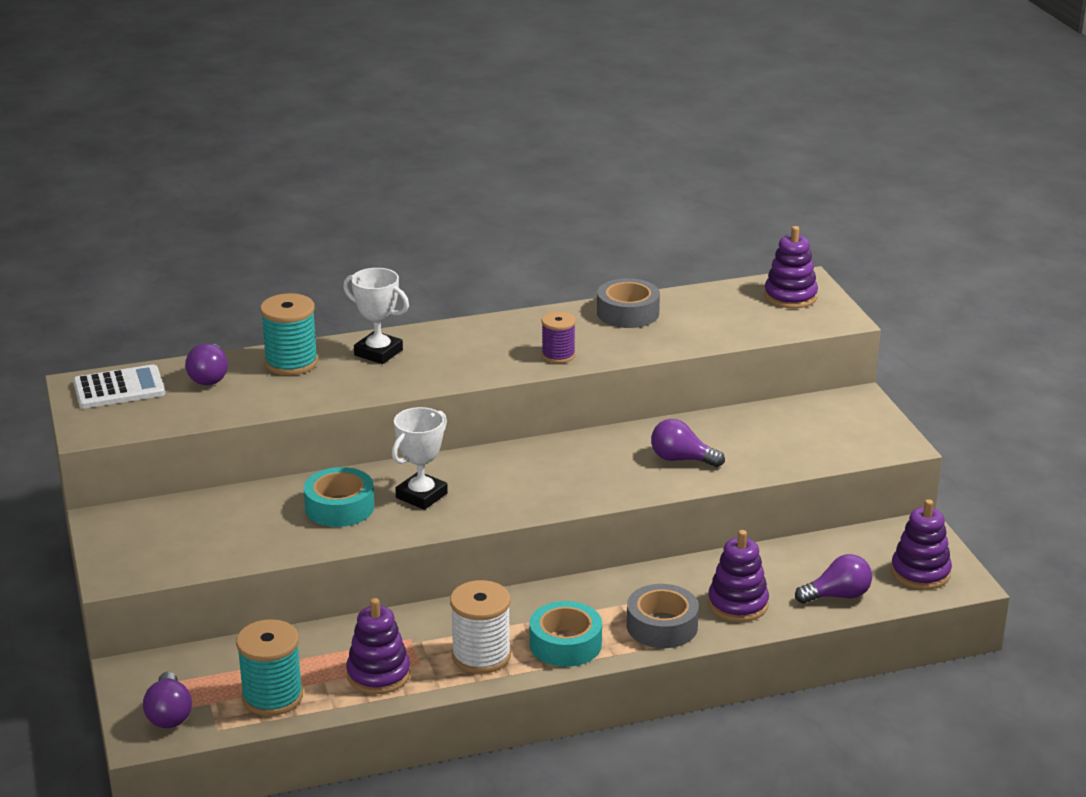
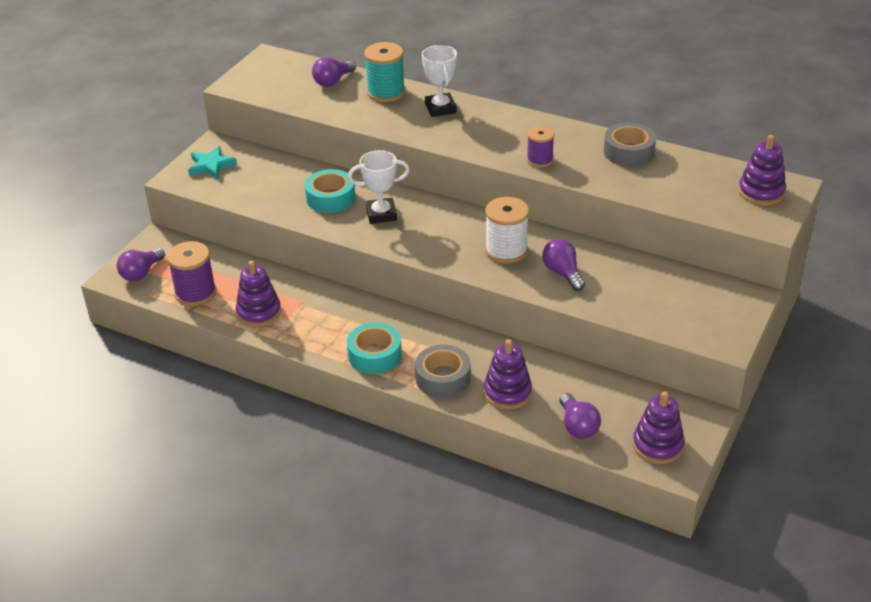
camera: 45 degrees right, 10 degrees up
white calculator [73,364,165,409] -> none
turquoise spool [236,619,303,716] -> purple spool [167,241,216,306]
white spool [450,580,511,674] -> white spool moved to [485,197,529,264]
purple light bulb [795,554,872,604] -> purple light bulb turned 45 degrees clockwise [559,393,601,439]
none -> turquoise star [188,146,237,180]

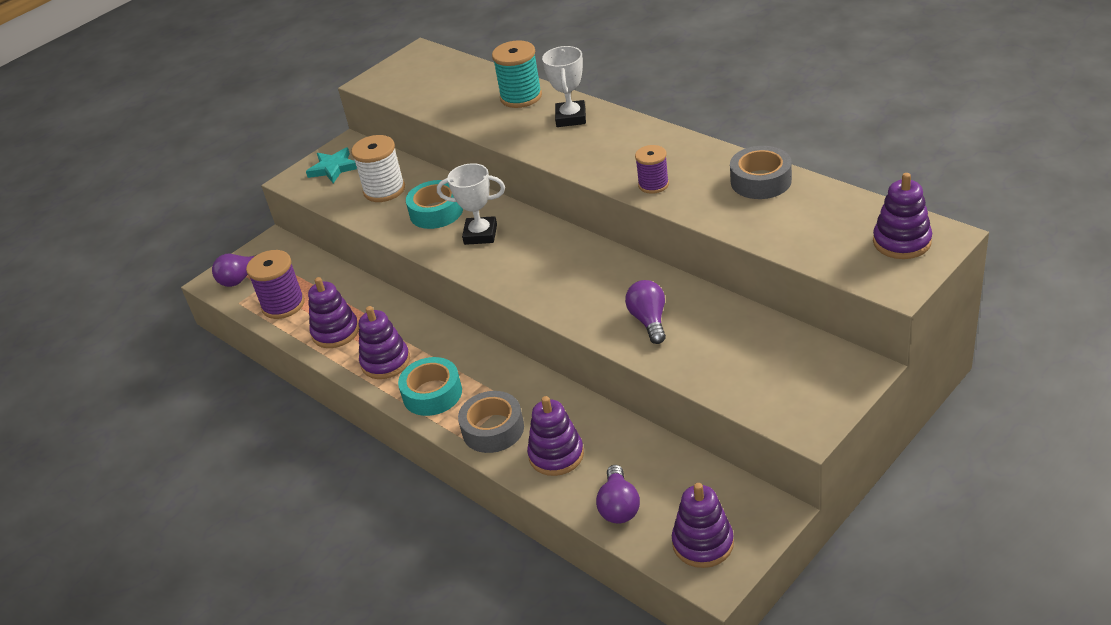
camera: 20 degrees right, 0 degrees up
purple light bulb [312,57,356,87] -> none
white spool [485,197,529,264] -> white spool moved to [351,135,405,202]
none -> purple stacking toy [359,306,410,379]

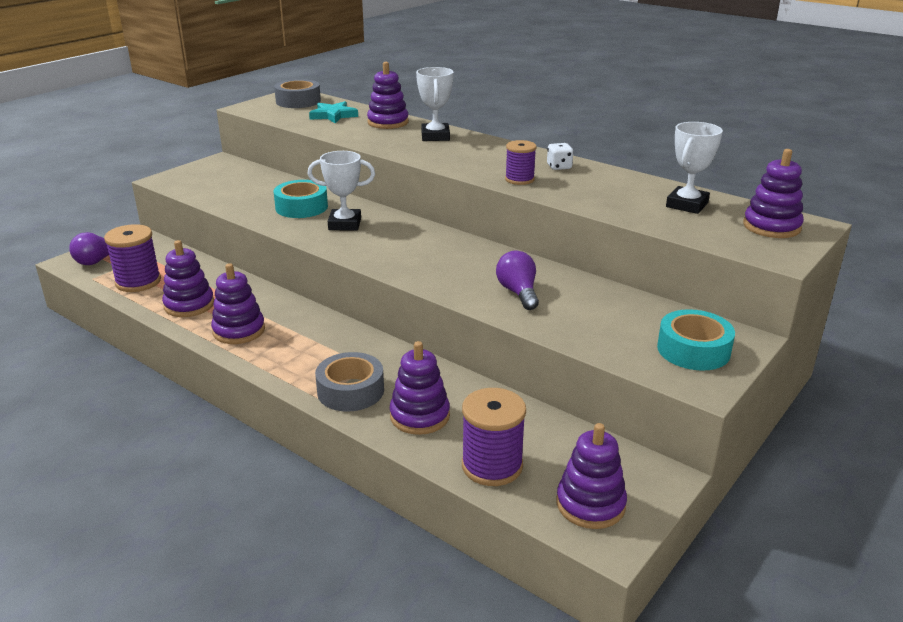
camera: 10 degrees left, 10 degrees down
turquoise star [306,147,357,183] -> turquoise star moved to [309,101,358,123]
white spool [351,135,405,202] -> none
turquoise tape [398,357,462,416] -> turquoise tape moved to [657,309,735,371]
turquoise spool [492,40,542,108] -> purple stacking toy [367,62,409,129]
purple light bulb [596,465,640,524] -> purple spool [462,388,526,486]
grey tape [730,146,792,199] -> grey tape moved to [274,79,321,108]
none -> white dice [547,143,574,170]
none -> white trophy [666,122,723,214]

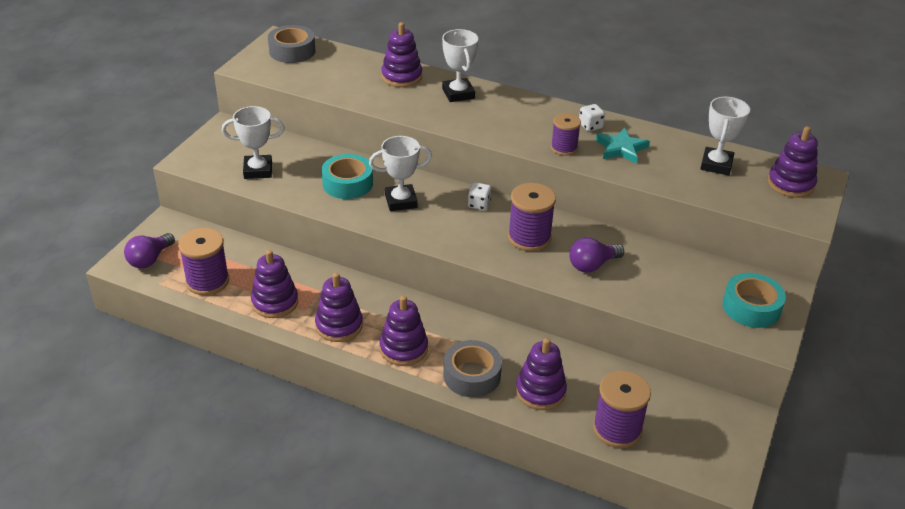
camera: 15 degrees left, 10 degrees up
turquoise star [309,101,358,123] -> turquoise star moved to [596,127,650,164]
purple light bulb [496,251,539,310] -> purple light bulb turned 90 degrees counterclockwise [570,237,624,273]
purple stacking toy [556,423,627,529] -> purple stacking toy moved to [379,296,428,366]
none -> white trophy [222,106,285,179]
none -> white dice [467,182,491,210]
none -> purple spool [508,183,556,251]

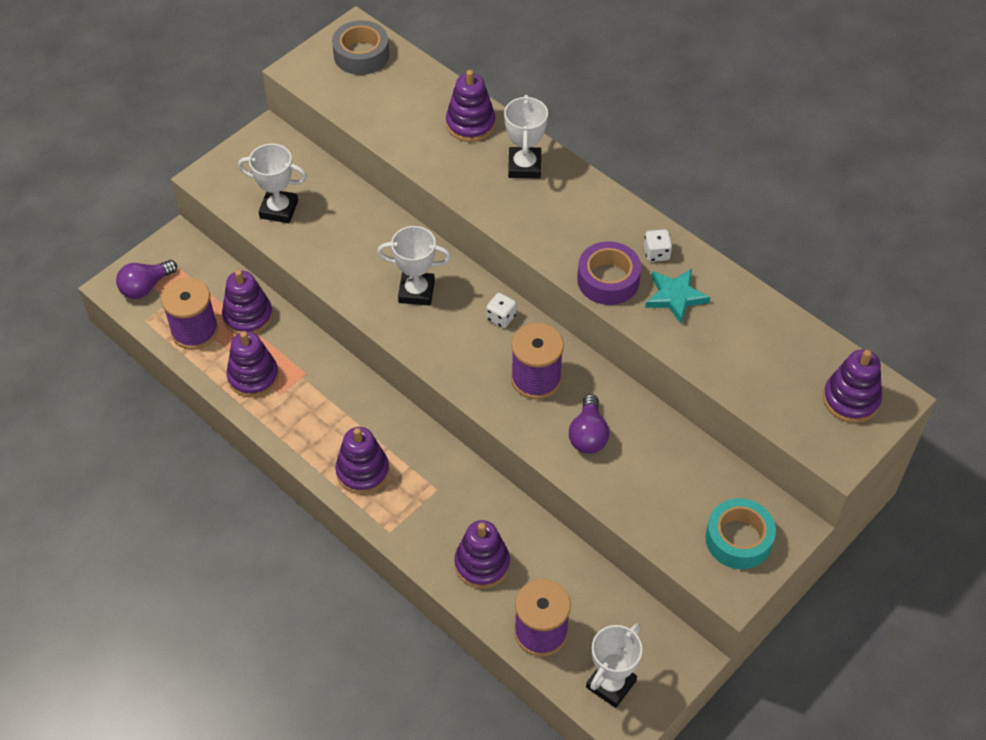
camera: 20 degrees right, 15 degrees up
purple stacking toy [315,273,363,342] -> purple stacking toy moved to [222,270,273,334]
turquoise tape [322,154,373,199] -> none
grey tape [443,340,502,397] -> none
purple spool [551,113,581,156] -> purple tape [577,241,641,305]
purple light bulb [570,237,624,273] -> purple light bulb turned 75 degrees counterclockwise [569,394,609,454]
white trophy [700,97,750,175] -> white trophy moved to [586,623,642,708]

